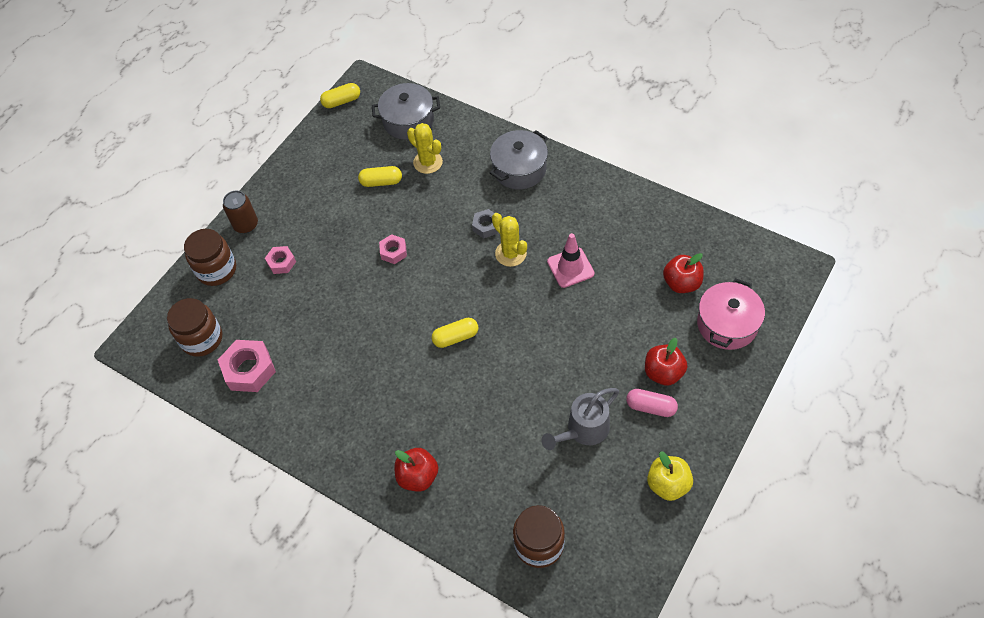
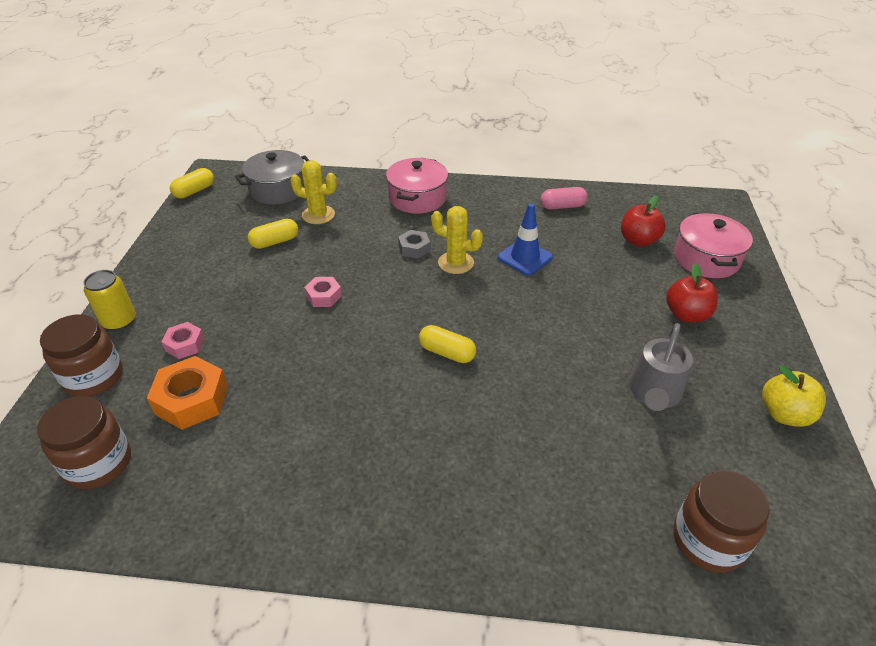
camera: 30 degrees left, 15 degrees down
pink nut [218,340,276,392] -> none
brown can [223,191,258,233] -> yellow can [83,270,136,331]
red apple [394,448,438,492] -> none
yellow capsule [432,318,478,348] -> yellow capsule turned 75 degrees clockwise [419,325,476,363]
grey pot [490,130,548,189] -> pink pot [386,158,448,214]
pink traffic cone [547,233,595,288] -> blue traffic cone [498,203,553,275]
pink capsule [626,389,678,417] -> pink capsule moved to [540,187,588,210]
none -> orange nut [147,356,228,430]

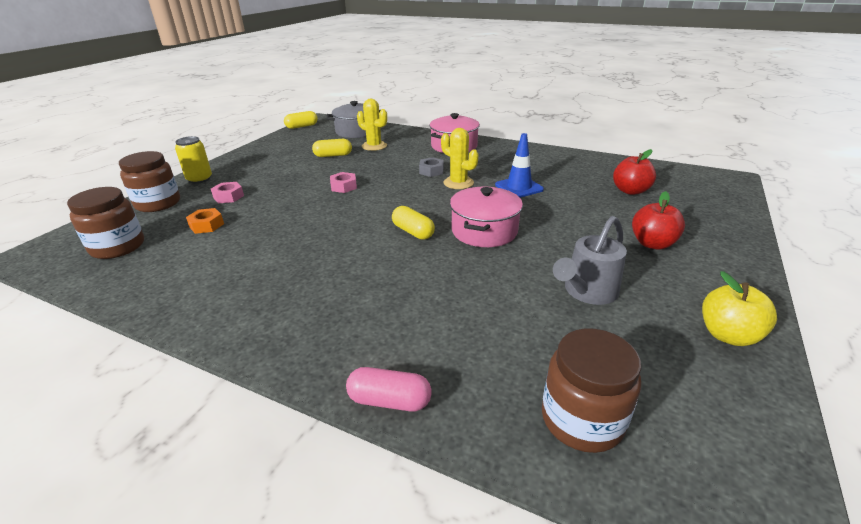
camera: 20 degrees right, 10 degrees down
orange nut [147,356,228,430] -> orange nut [186,208,224,234], size x0.58
pink capsule [540,187,588,210] -> pink capsule moved to [346,367,432,411]
pink pot [674,213,753,278] -> pink pot moved to [450,187,523,247]

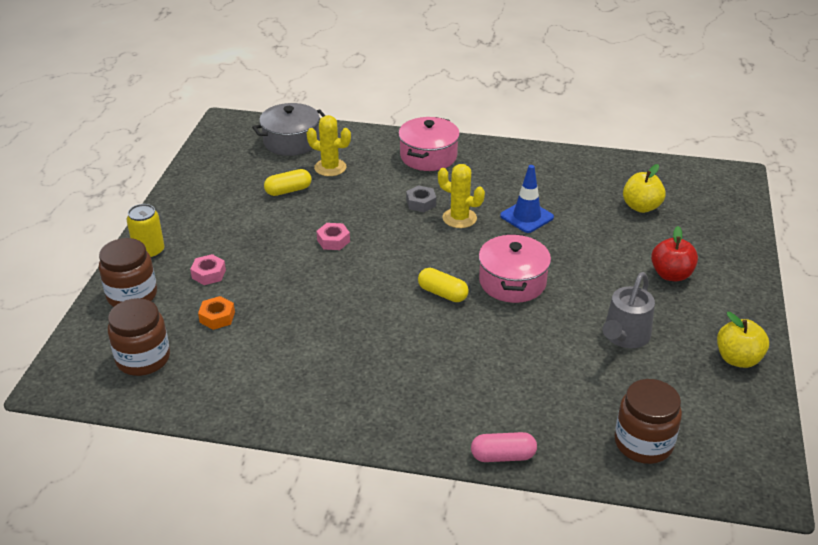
camera: 15 degrees left, 5 degrees up
yellow capsule [284,111,318,129] -> none
red apple [613,149,656,195] -> yellow apple [623,164,666,213]

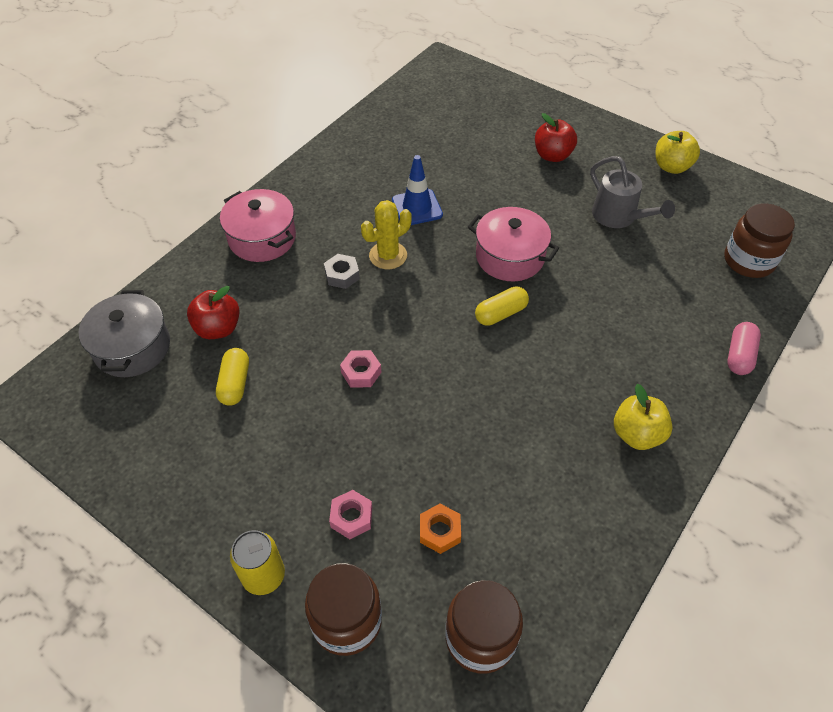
camera: 65 degrees left, 15 degrees up
yellow cactus [307,115,351,176] -> red apple [187,286,240,339]
yellow apple [623,164,666,213] -> yellow apple moved to [614,384,673,450]

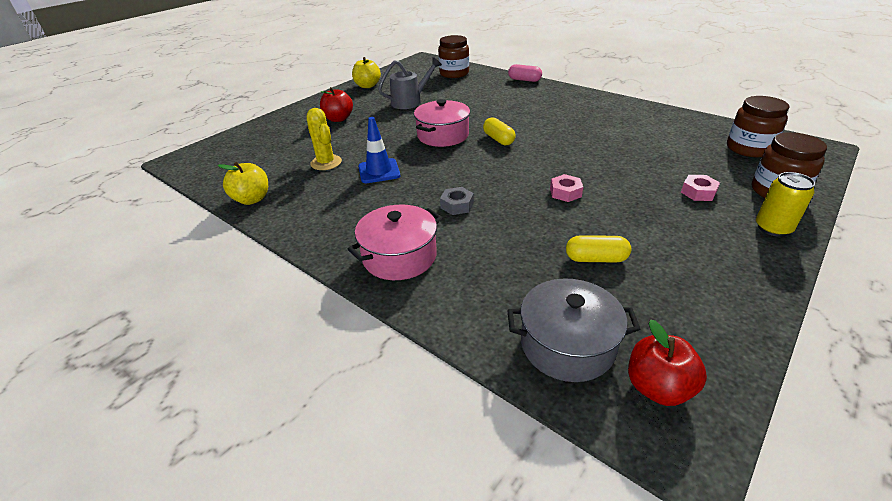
camera: 85 degrees left, 15 degrees down
red apple [187,286,240,339] -> red apple moved to [628,319,707,406]
yellow cactus [361,200,412,269] -> yellow cactus moved to [307,108,342,170]
orange nut [420,504,461,554] -> none
yellow apple [614,384,673,450] -> yellow apple moved to [217,162,268,205]

